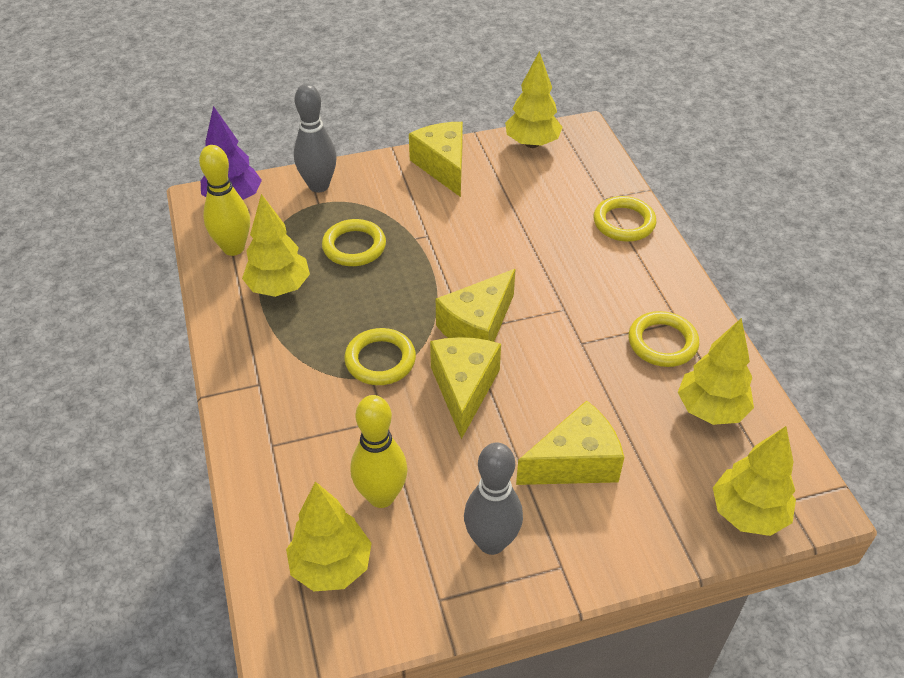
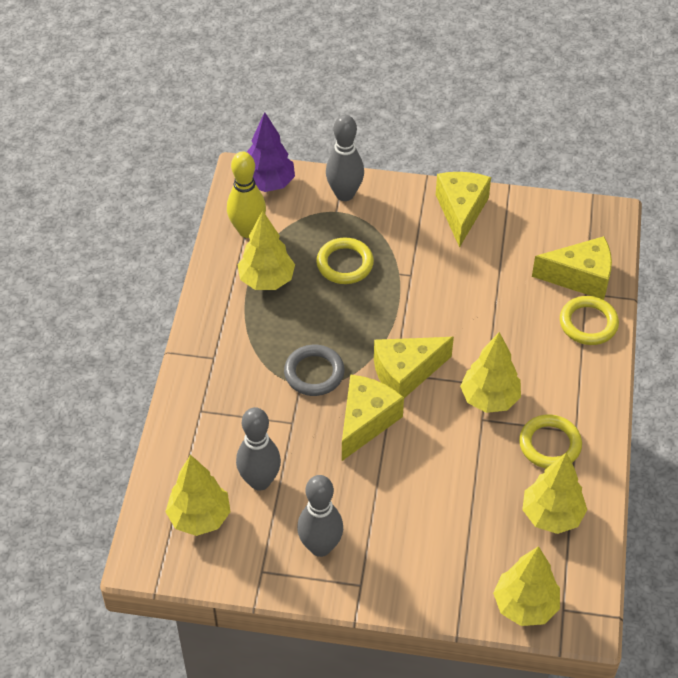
camera: 25 degrees right, 5 degrees up
yellow ring [344,328,416,385] -> grey ring [284,345,345,396]
yellow bowling pin [350,395,408,508] -> grey bowling pin [236,407,281,491]
yellow tree [505,51,563,148] -> yellow tree moved to [460,332,521,413]
yellow cheese [516,400,624,485] -> yellow cheese moved to [532,236,612,300]

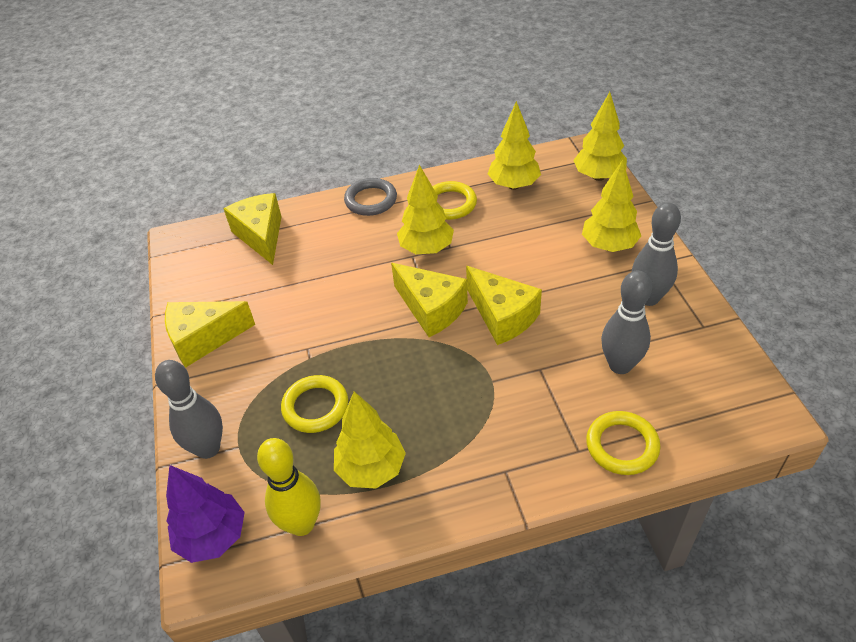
camera: 110 degrees left, 5 degrees down
yellow tree [165,454,230,536] -> yellow tree moved to [582,160,641,252]
grey ring [284,345,345,396] -> grey ring moved to [344,178,397,216]
yellow cheese [342,374,404,461] -> yellow cheese turned 135 degrees counterclockwise [466,266,542,345]
yellow ring [560,296,619,345] -> yellow ring moved to [586,411,661,475]

